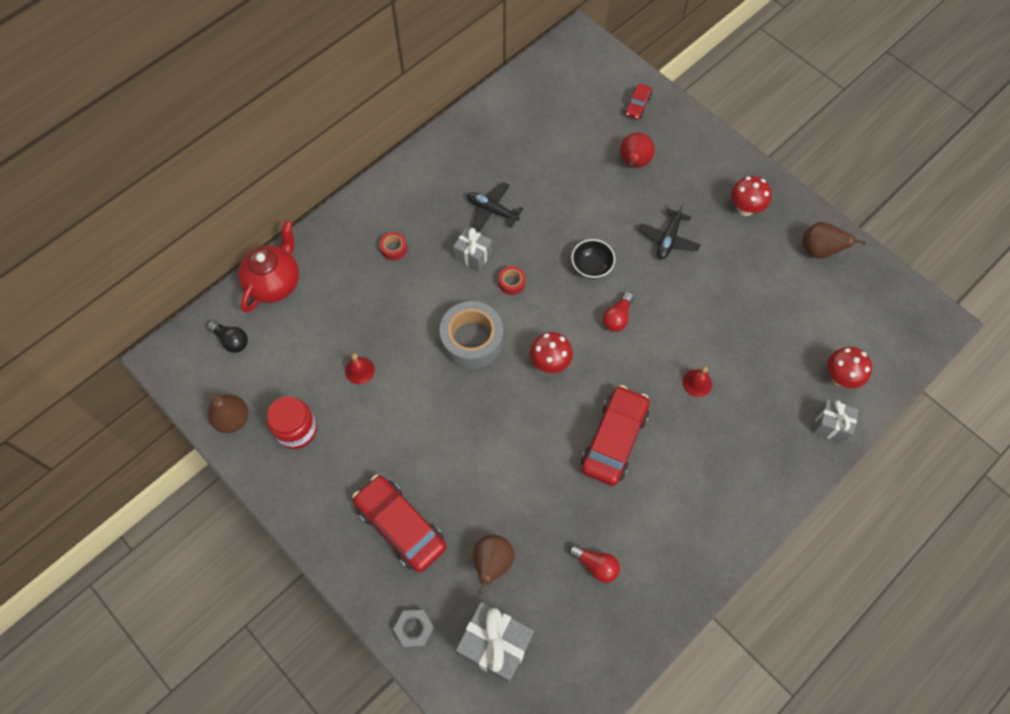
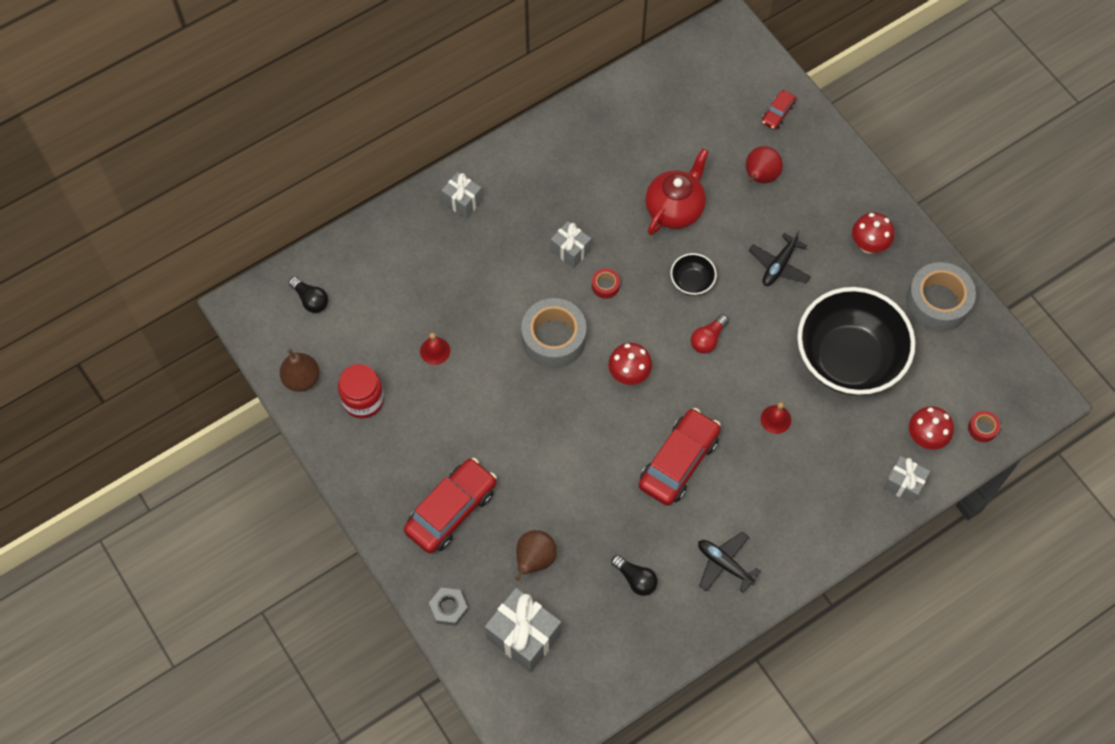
camera: 10 degrees right, 0 degrees up
red teapot [238,220,299,313] -> red teapot moved to [646,149,709,235]
red car [352,475,446,572] -> red car turned 75 degrees clockwise [404,458,497,553]
red tape [380,232,407,261] -> red tape moved to [968,411,1000,442]
black plane [467,182,523,232] -> black plane moved to [698,532,761,593]
red light bulb [569,544,620,583] -> black light bulb [611,555,658,596]
brown pear [803,222,867,258] -> grey tape [906,262,976,332]
none -> grey gift [441,172,482,219]
none -> black bowl [797,287,915,395]

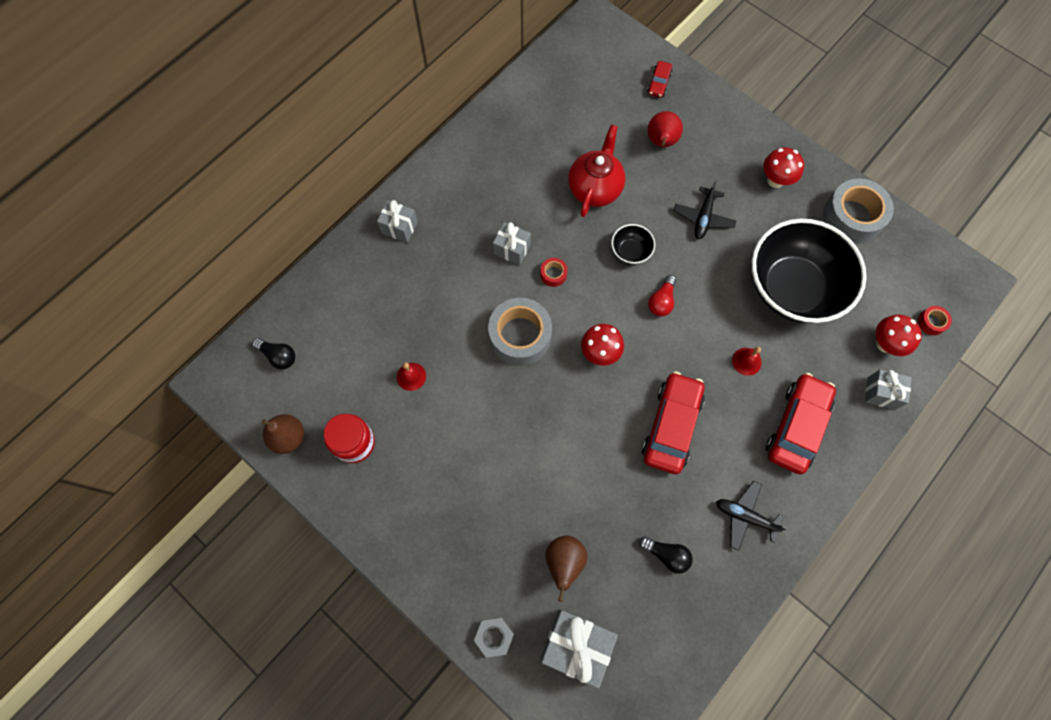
camera: 15 degrees left, 5 degrees up
red car [404,458,497,553] -> red car moved to [766,373,836,474]

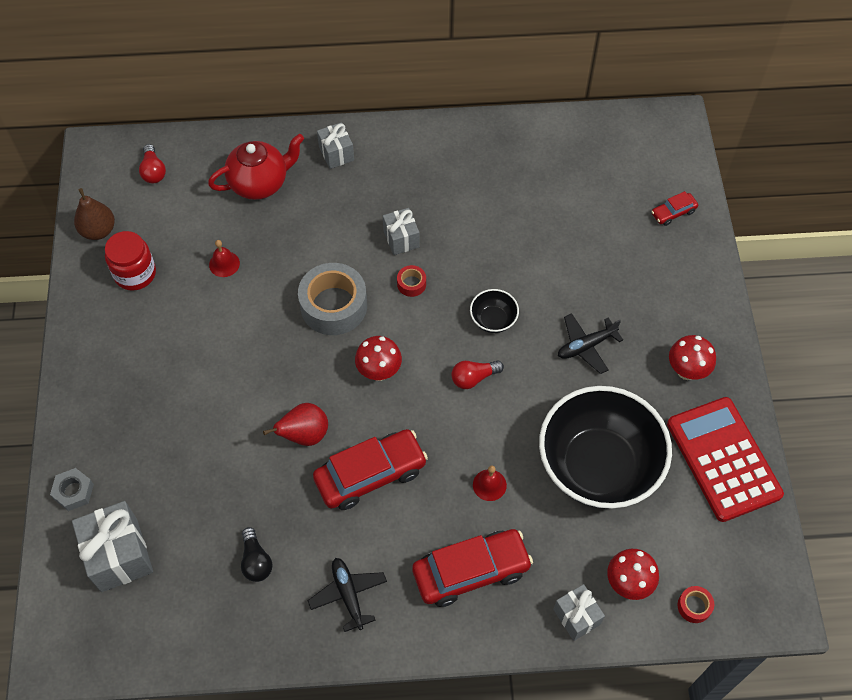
camera: 45 degrees right, 10 degrees down
black light bulb [252,338,296,370] -> red light bulb [139,144,166,183]
brown pear [545,535,588,602] -> none
red teapot [568,124,625,217] -> red teapot moved to [208,134,304,200]
red pear [648,111,683,147] -> red pear moved to [263,403,328,446]
grey tape [823,178,894,244] -> red calculator [667,397,784,522]

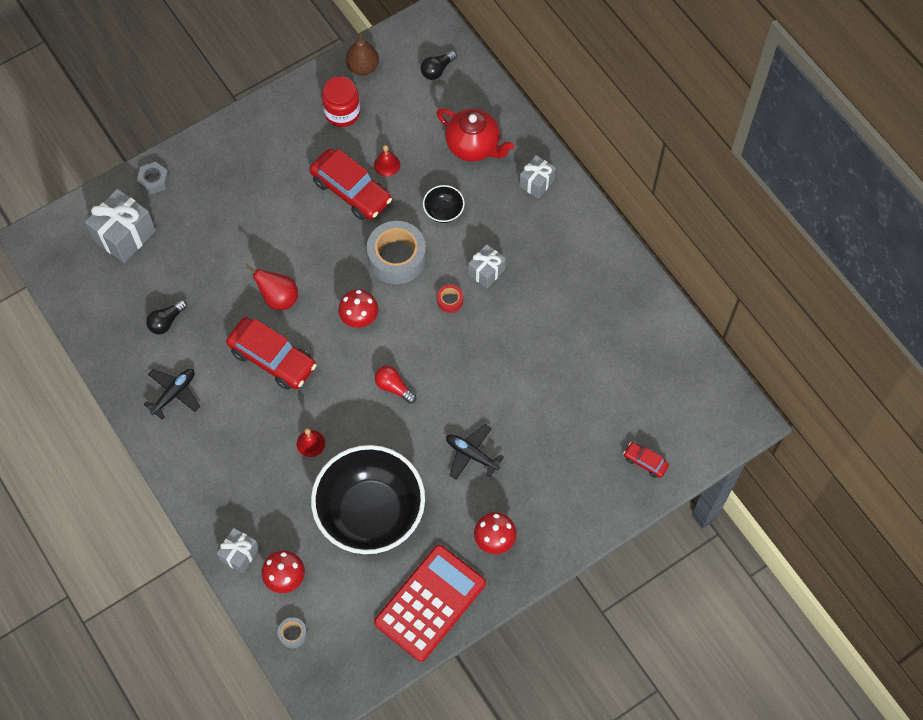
camera: 60 degrees right, 5 degrees up
red light bulb [139,144,166,183] -> black light bulb [421,50,457,80]
red car [412,529,533,607] -> red car moved to [309,149,392,220]
black bowl [470,289,519,333] -> black bowl moved to [423,185,465,223]
red tape [678,586,714,623] -> grey tape [278,617,307,648]

